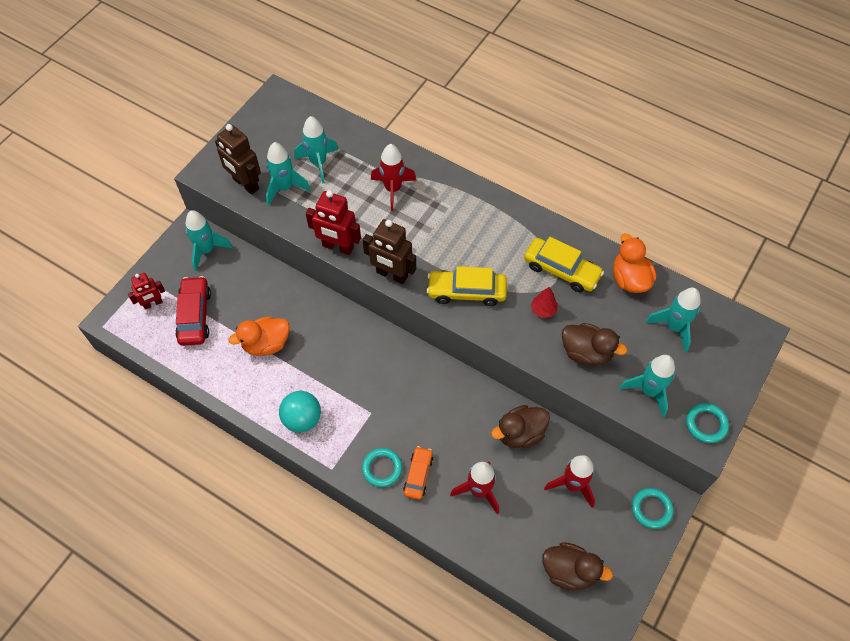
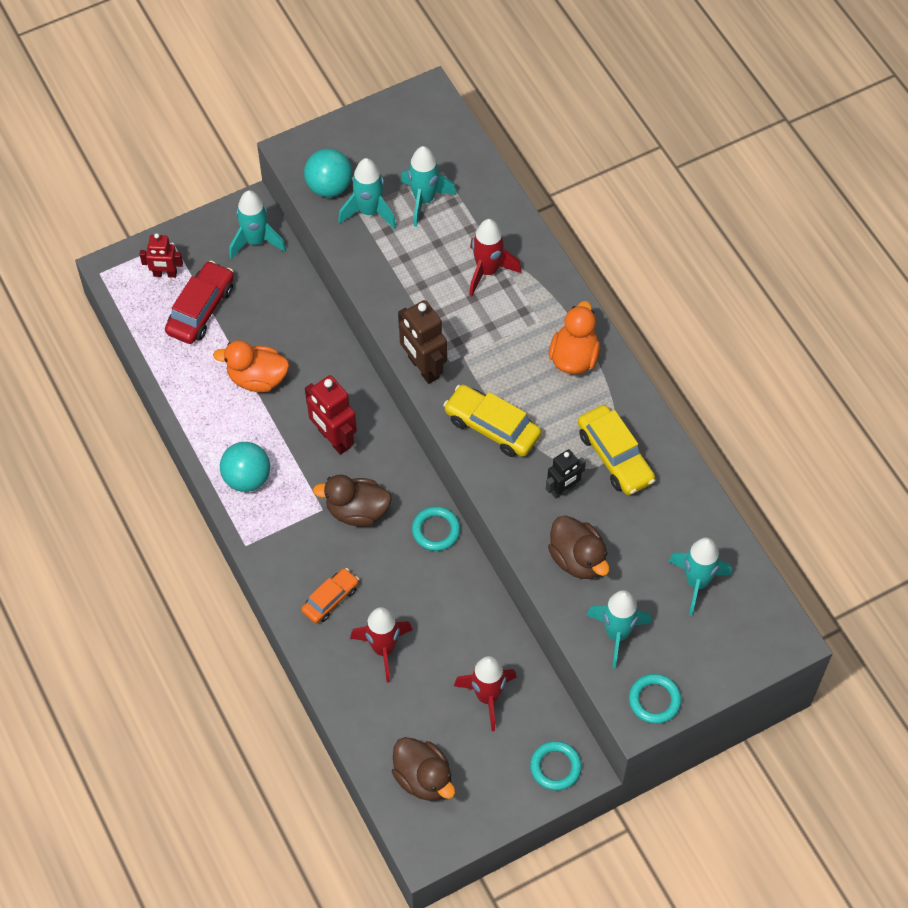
camera: 30 degrees right, 0 degrees up
brown robot [215,124,261,195] -> turquoise ball [304,149,352,197]
red robot [306,190,361,255] -> red robot moved to [305,375,357,455]
turquoise ring [362,448,402,487] -> turquoise ring moved to [412,506,461,551]
brown duck [491,405,550,448] -> brown duck moved to [313,475,392,527]
red tree [531,287,558,318] -> black robot [546,449,586,499]
orange duck [613,234,656,293] -> orange duck moved to [549,301,600,374]

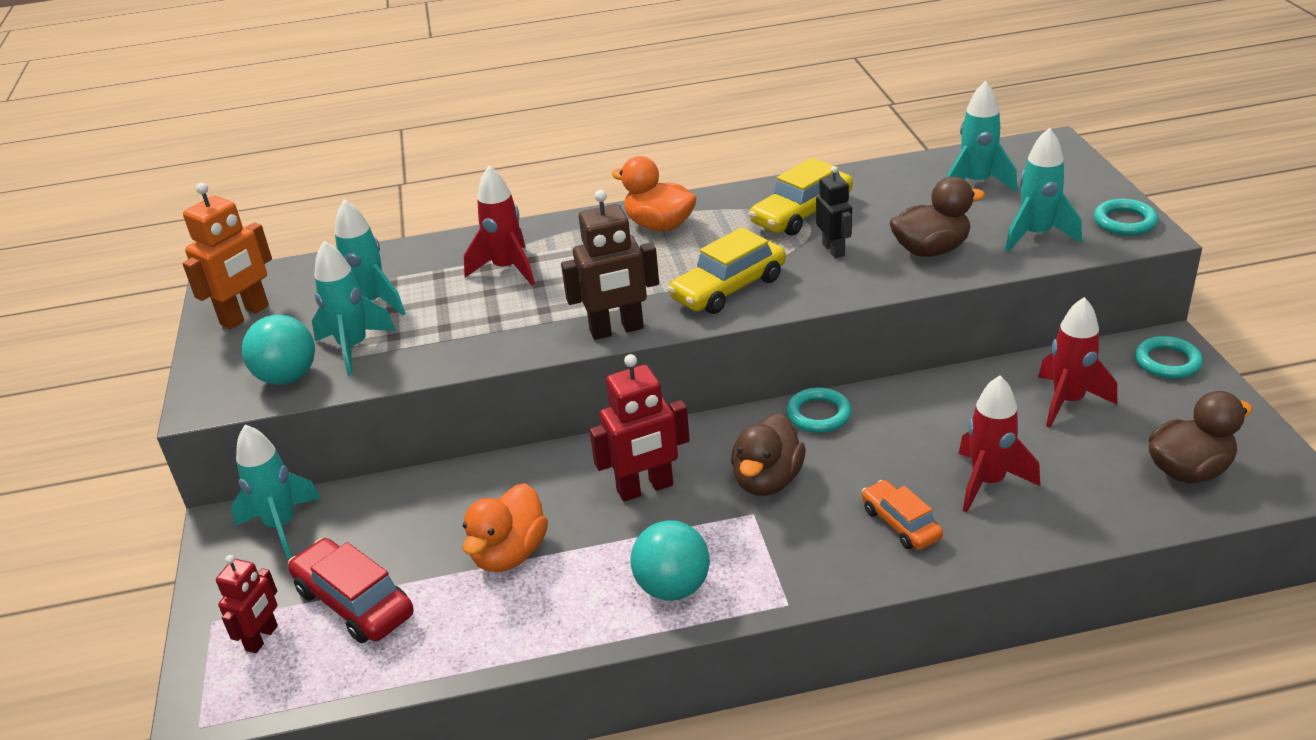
camera: 70 degrees left, 25 degrees down
yellow car [578,405,655,495] -> yellow car turned 150 degrees clockwise [749,158,853,236]
none -> orange robot [183,183,272,329]

